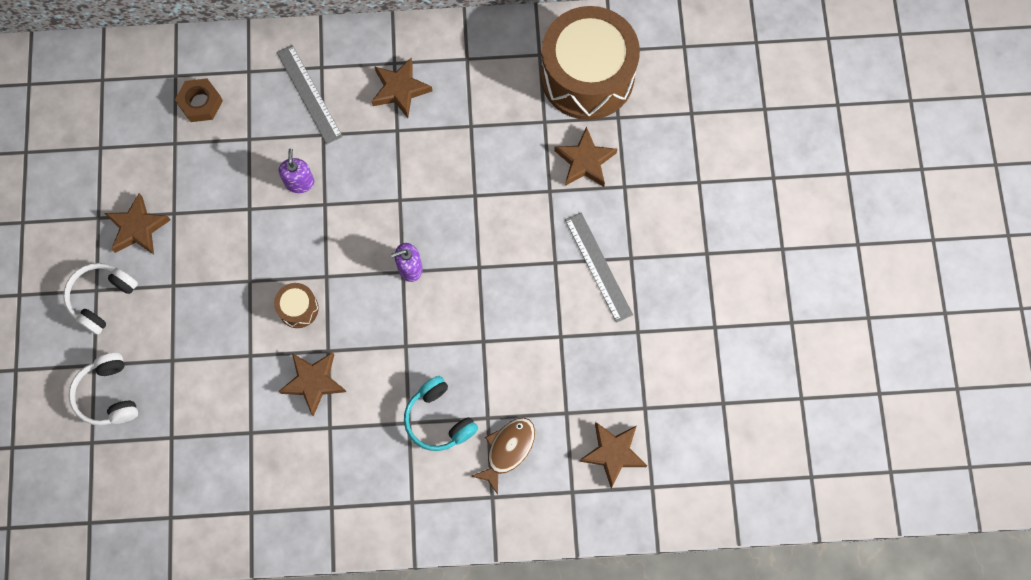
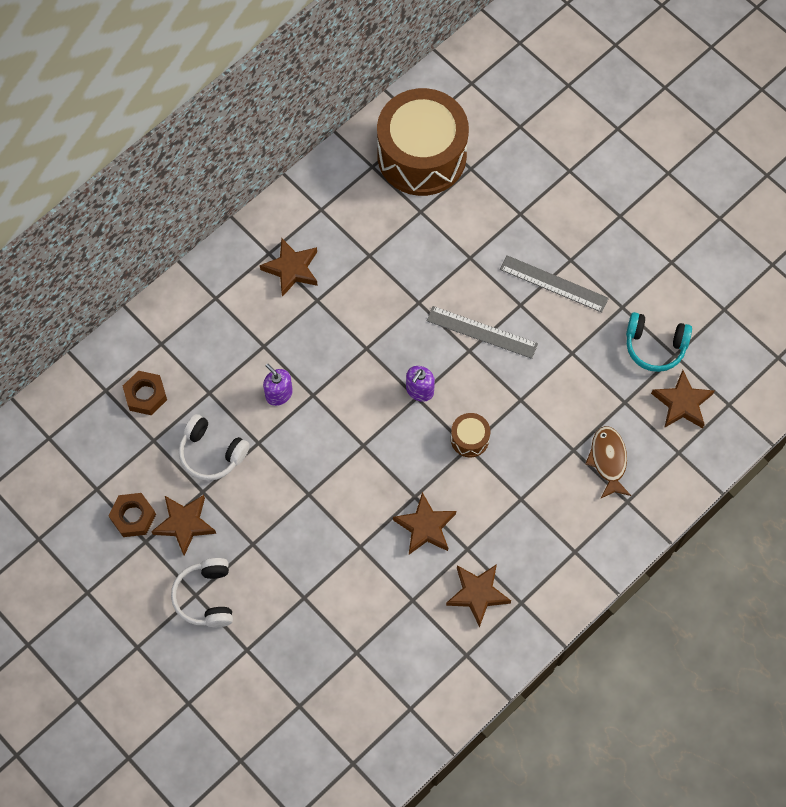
camera: 40 degrees left, 5 degrees down
white headphones [69,353,138,425] -> white headphones moved to [179,414,250,481]
brown drum [274,283,319,328] -> brown drum moved to [451,413,490,457]
grey ruler [277,45,343,145] -> grey ruler moved to [427,306,538,359]
turquoise headphones [404,376,478,451] -> turquoise headphones moved to [626,312,692,372]
brown star [554,127,617,187] -> brown star moved to [446,564,511,628]
none -> brown nut [108,493,156,537]

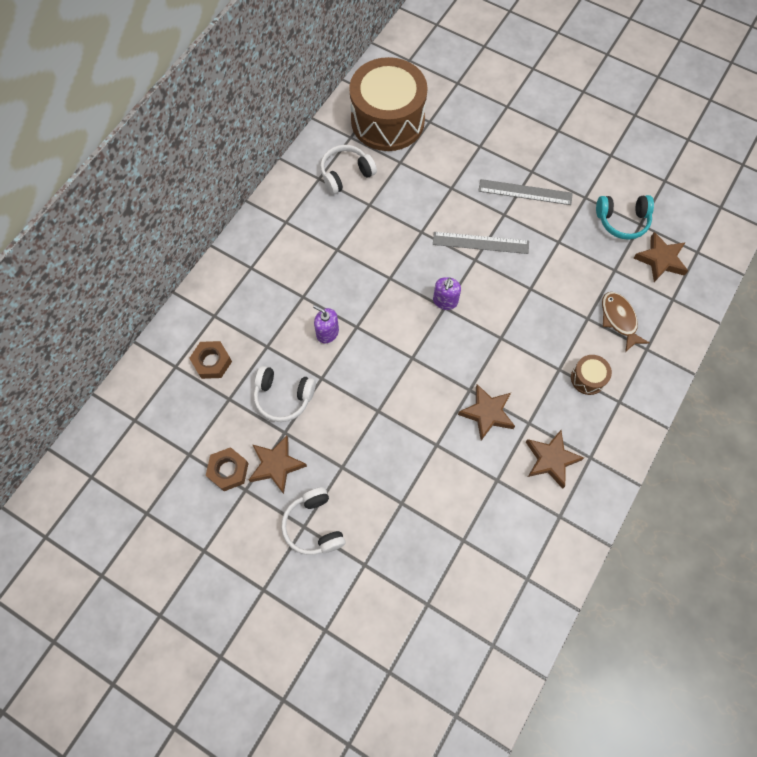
camera: 15 degrees left, 0 degrees up
brown star [260,238,318,297] -> none
brown drum [451,413,490,457] -> brown drum moved to [571,355,612,395]
none -> white headphones [320,145,377,194]

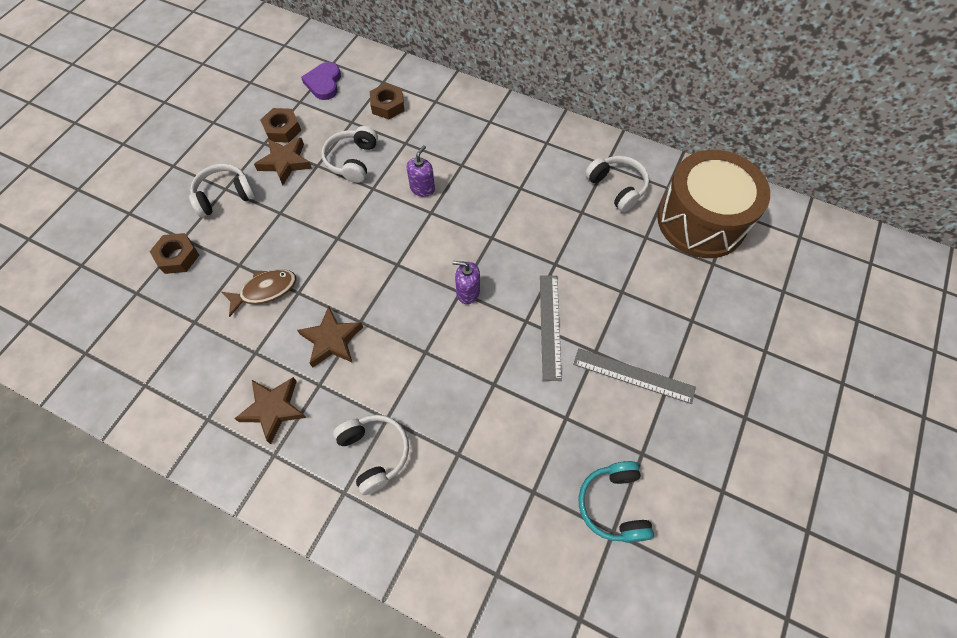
camera: 85 degrees right, 5 degrees down
grey ruler [479,179,573,205] -> grey ruler turned 75 degrees counterclockwise [573,348,696,404]
brown drum [571,355,612,395] -> white headphones [333,415,409,495]
brown fish [602,292,650,352] -> brown fish moved to [222,269,296,317]
brown star [634,232,688,282] -> none
none -> brown nut [149,233,199,274]
none -> purple heart [301,62,341,100]

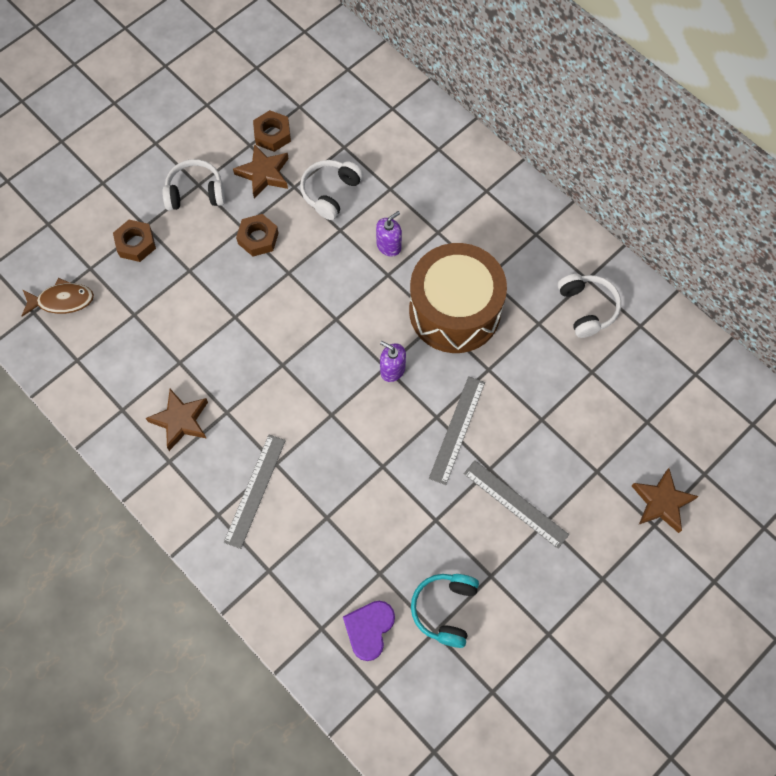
camera: 20 degrees right, 5 degrees up
brown fish [222,269,296,317] -> brown fish moved to [22,278,94,316]
brown star [297,306,363,368] -> brown star moved to [632,468,699,533]
purple heart [301,62,341,100] -> purple heart moved to [343,601,395,661]
white headphones [333,415,409,495] -> grey ruler [224,435,286,549]
brown nut [370,83,404,119] -> brown nut moved to [236,214,278,257]
brown drum [657,150,770,258] -> brown drum moved to [409,243,507,353]

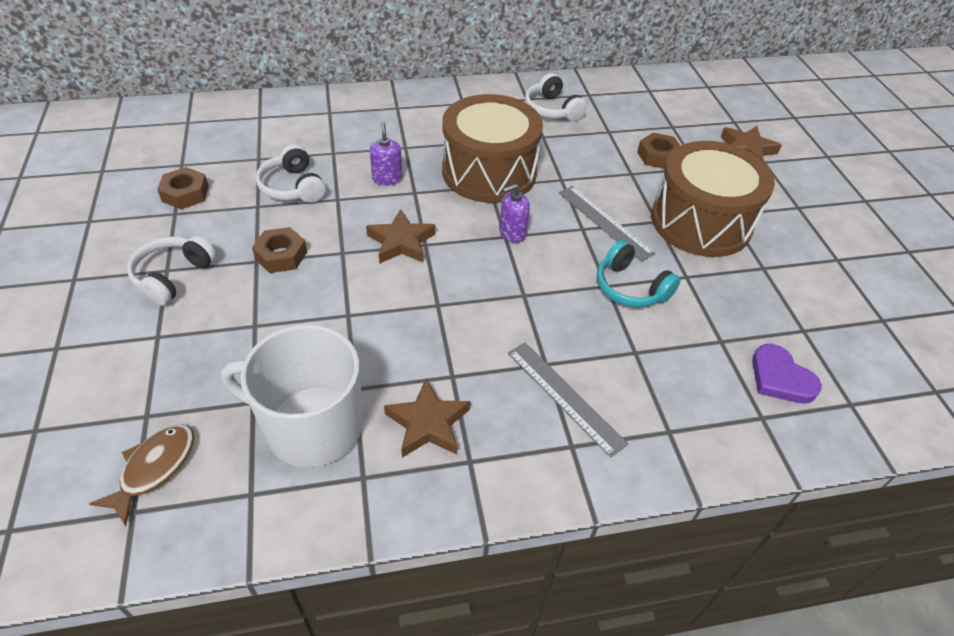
camera: 60 degrees left, 20 degrees down
brown nut [113,220,156,262] -> brown nut moved to [637,133,681,169]
brown star [233,144,289,199] -> brown star moved to [366,209,436,263]
turquoise headphones [411,574,479,648] -> turquoise headphones moved to [597,240,681,308]
grey ruler [464,460,569,549] -> brown drum [651,141,775,257]
white headphones [558,274,621,338] -> white headphones turned 135 degrees counterclockwise [525,73,587,121]
none -> white mug [221,324,363,467]

